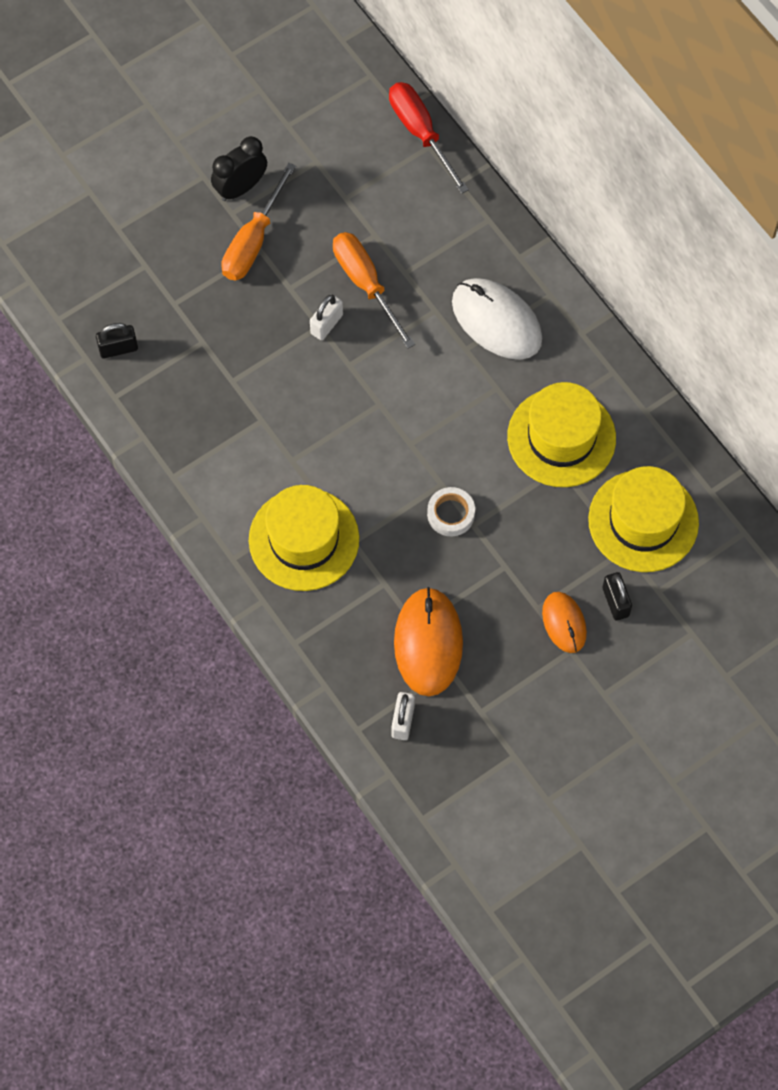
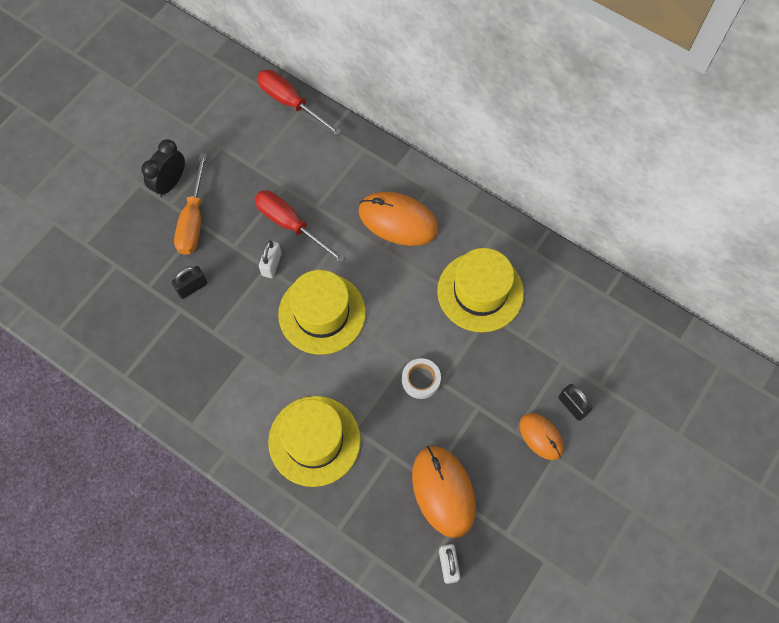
camera: 20 degrees left, 0 degrees up
black padlock [96,323,138,358] -> black padlock moved to [172,266,208,299]
orange screwdriver [333,232,415,349] -> red screwdriver [254,190,345,263]
white mouse [452,278,542,360] -> orange mouse [358,192,438,246]
yellow hat [588,466,699,572] -> yellow hat moved to [278,270,366,355]

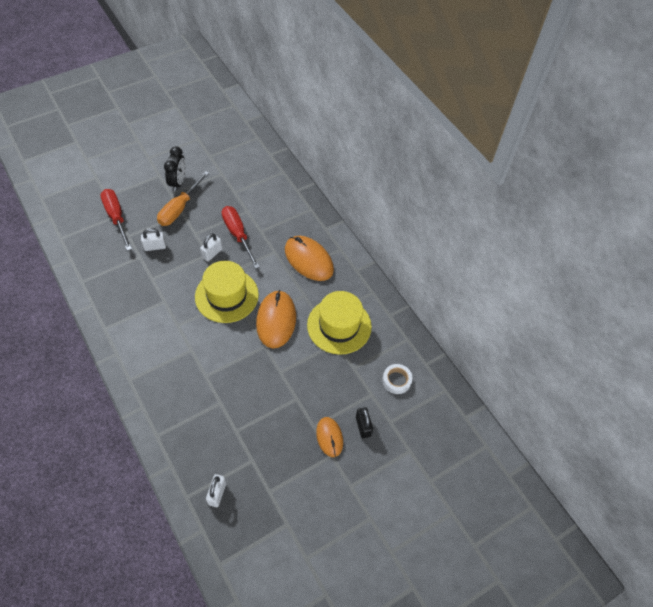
camera: 20 degrees right, 10 degrees down
black clock [141,139,185,197] -> black clock turned 135 degrees clockwise [164,146,186,191]
black padlock [172,266,208,299] -> white padlock [141,228,166,251]
red screwdriver [257,70,342,136] -> red screwdriver moved to [100,189,132,251]
yellow hat [268,396,361,487] -> none
white tape [402,358,441,399] -> white tape moved to [382,364,413,394]
orange mouse [412,446,476,538] -> orange mouse moved to [256,290,296,349]

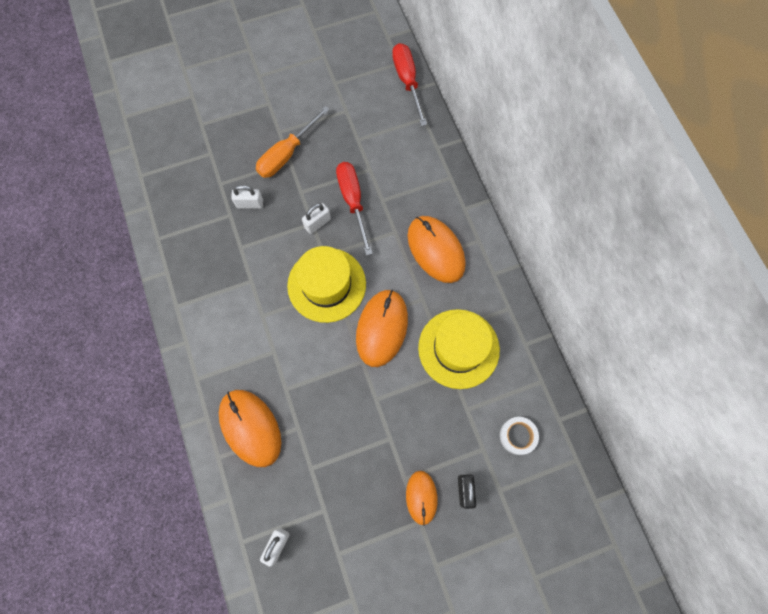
camera: 15 degrees right, 15 degrees up
red screwdriver [100,189,132,251] -> red screwdriver moved to [392,43,427,126]
black clock [164,146,186,191] -> none
none -> orange mouse [219,390,281,467]

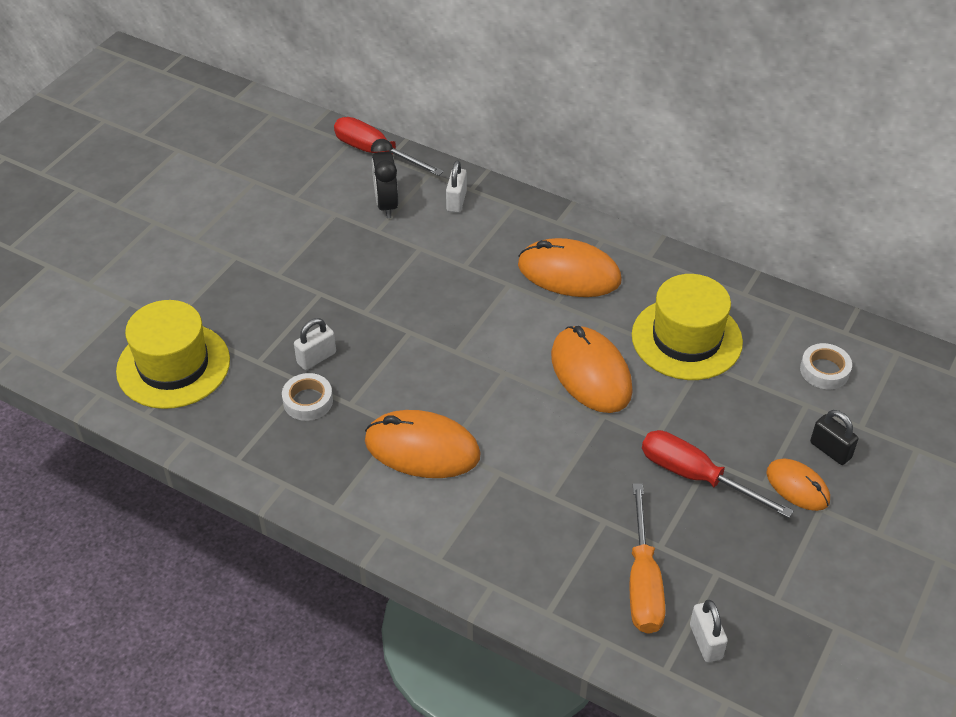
camera: 40 degrees left, 25 degrees down
orange mouse [219,390,281,467] -> orange mouse moved to [365,410,481,478]
orange screwdriver [256,106,330,178] -> orange screwdriver moved to [630,483,665,634]
yellow hat [287,246,366,323] -> yellow hat moved to [116,300,230,409]
white padlock [302,203,331,234] -> white padlock moved to [446,161,467,213]
red screwdriver [336,162,372,256] -> red screwdriver moved to [642,430,794,518]
none -> white tape [282,373,333,421]
none -> black clock [371,139,398,218]

